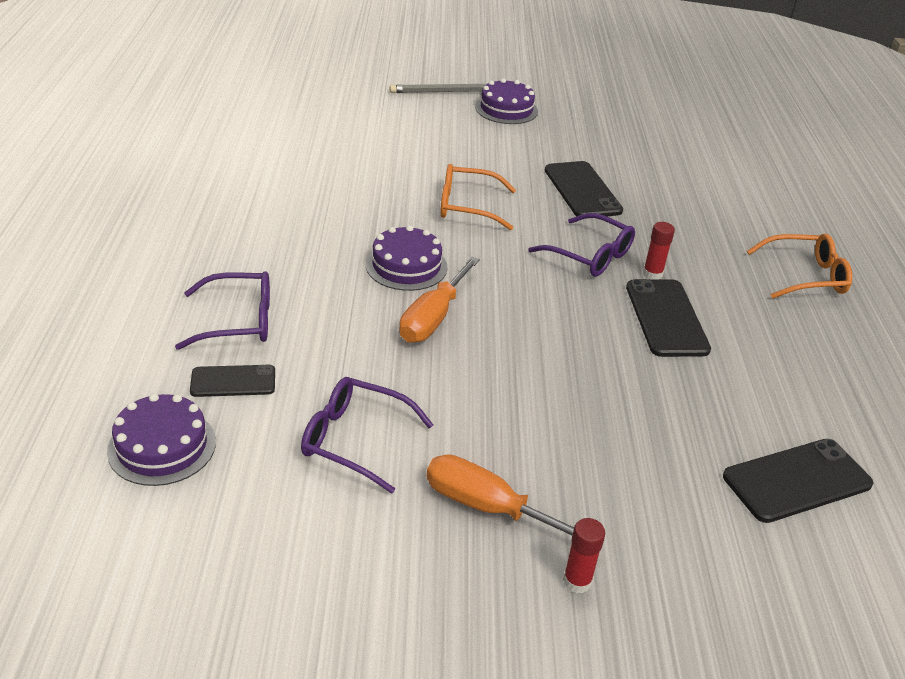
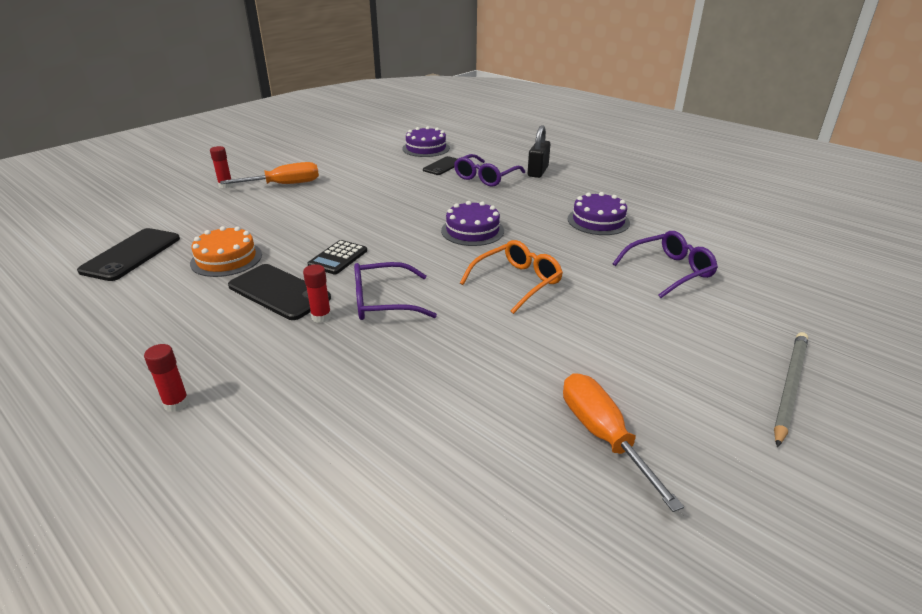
camera: 135 degrees right, 5 degrees down
purple glasses [301,377,433,493] -> purple glasses moved to [613,231,718,298]
orange screwdriver [399,256,480,343] -> orange screwdriver moved to [563,373,684,512]
purple cake [475,78,538,124] -> purple cake moved to [568,192,630,235]
black phone [545,161,623,217] -> none
orange glasses [747,233,852,299] -> red glue stick [144,344,189,412]
none -> orange cake [190,226,262,277]
none -> black calculator [308,240,367,275]
none -> black padlock [528,125,550,178]

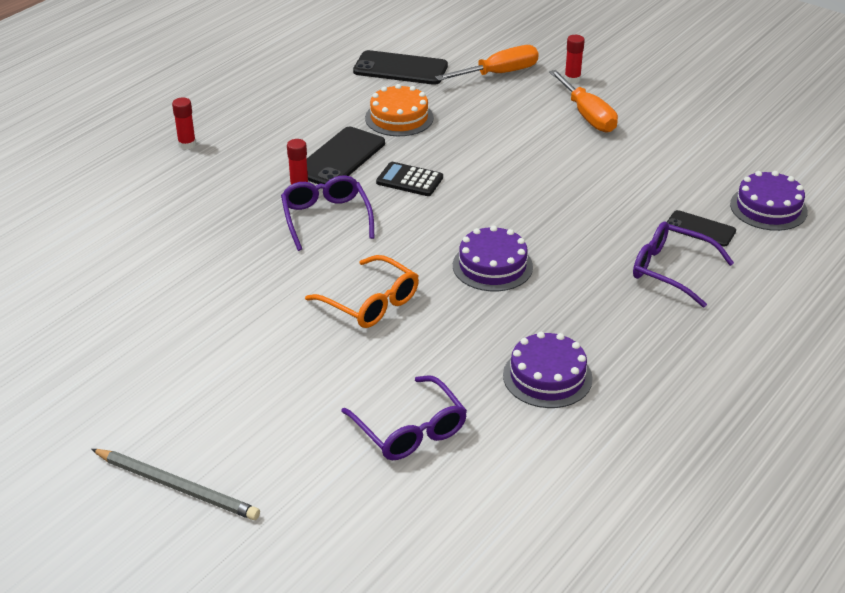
camera: 85 degrees right, 5 degrees up
black padlock [528,125,550,178] -> none
orange screwdriver [563,373,684,512] -> orange screwdriver moved to [435,45,539,81]

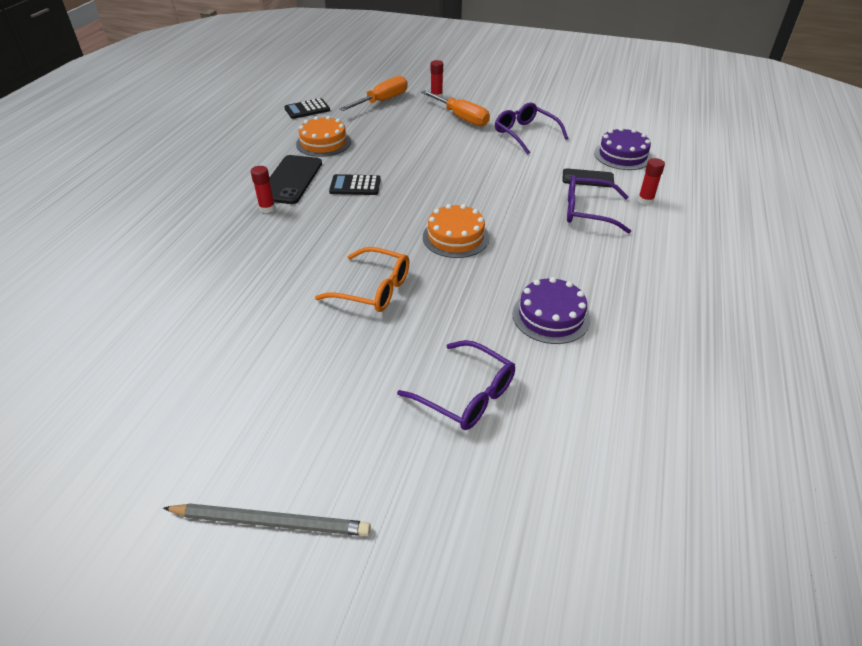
camera: 20 degrees left, 5 degrees up
red glue stick [172,97,196,149] -> red glue stick moved to [638,158,665,205]
purple glasses [281,175,374,251] -> purple glasses moved to [495,102,568,154]
black phone [353,50,448,85] -> black calculator [284,98,330,119]
purple cake [453,225,533,291] -> orange cake [423,204,489,258]

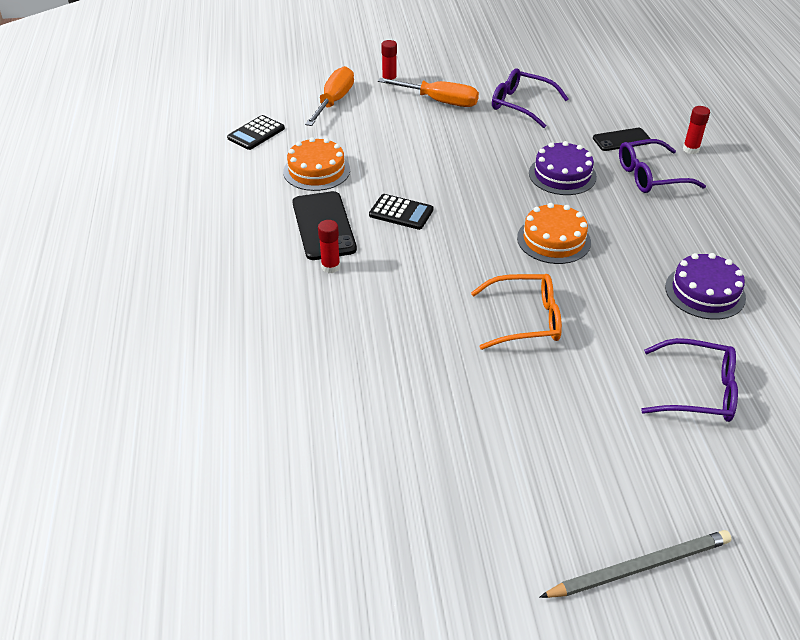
camera: 25 degrees left, 0 degrees up
black calculator [329,174,381,195] -> black calculator turned 135 degrees counterclockwise [369,194,433,230]
purple cake [594,127,652,170] -> purple cake moved to [529,141,597,195]

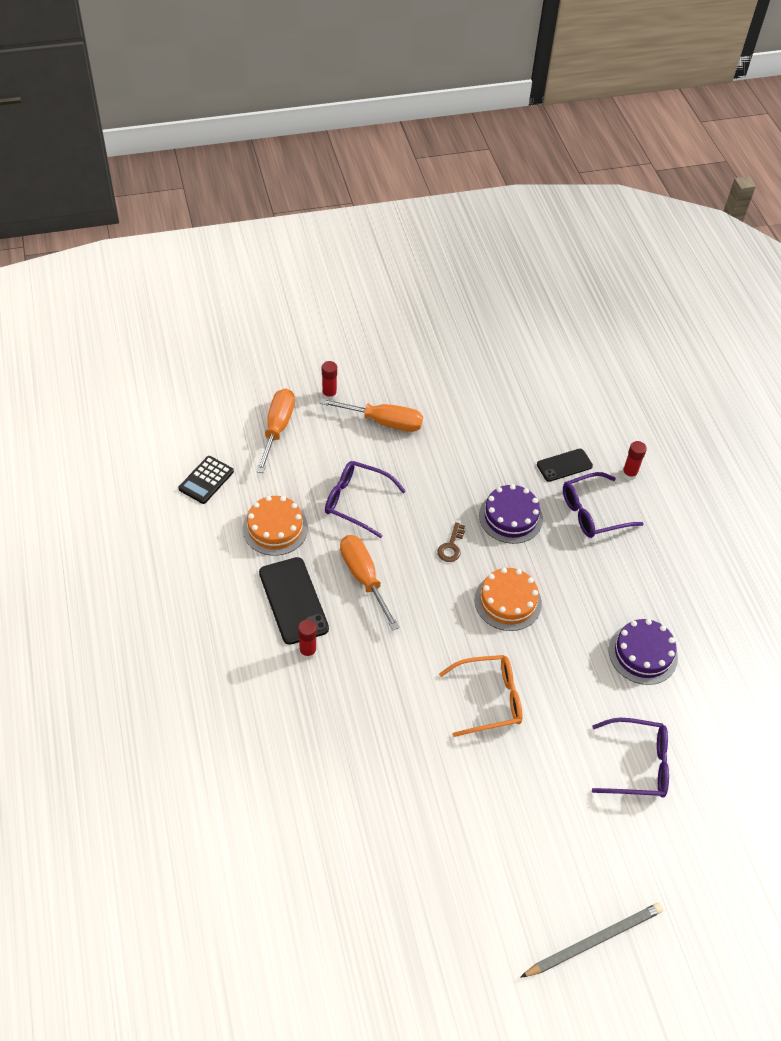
camera: 10 degrees left, 10 degrees up
black calculator [369,194,433,230] -> orange screwdriver [340,535,400,630]
purple glasses [492,68,569,128] -> purple glasses moved to [325,461,406,538]
none -> brown key [437,522,465,562]

